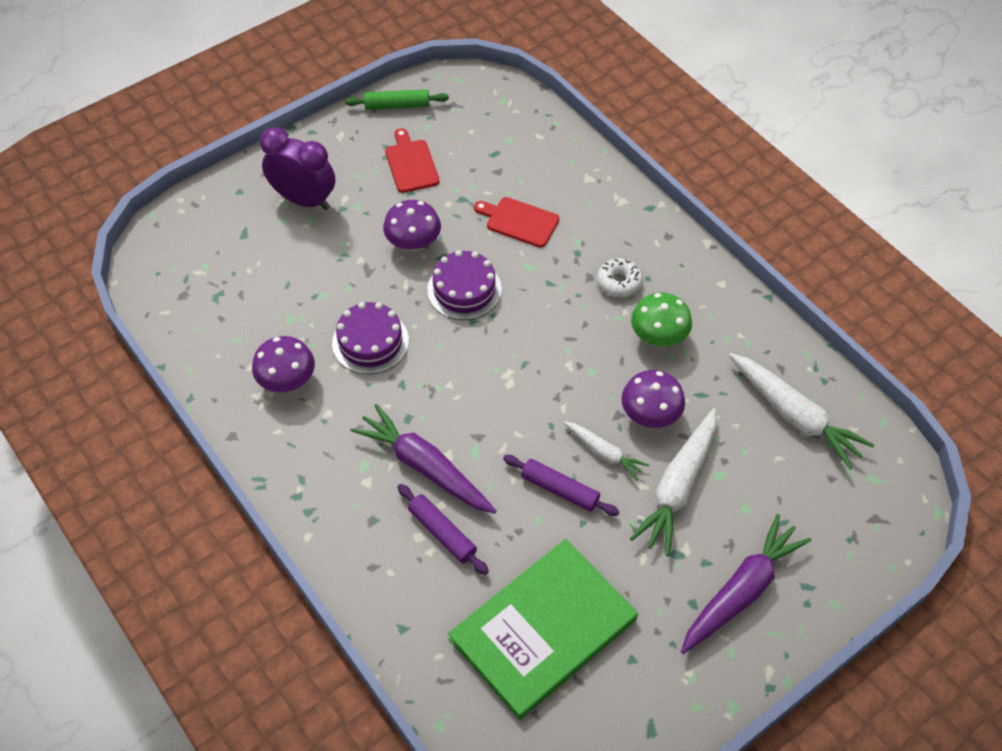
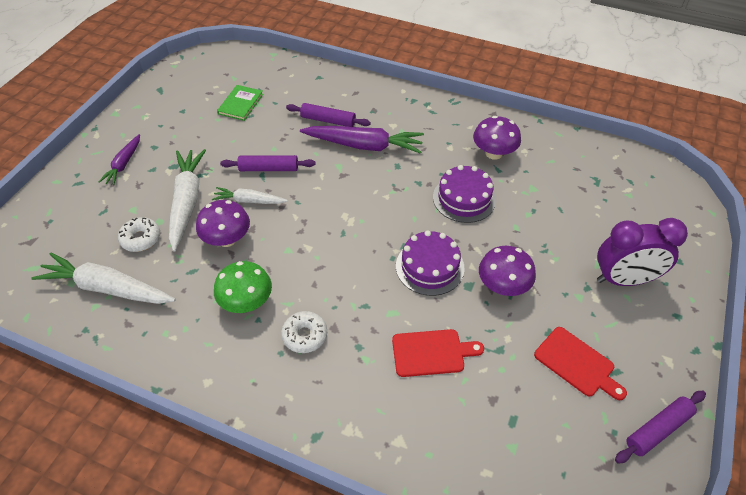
camera: 150 degrees right, 5 degrees down
green rolling pin [345,89,449,110] -> purple rolling pin [615,390,706,464]
green book [448,539,638,720] -> green book [217,85,263,121], size x0.44
purple carrot [681,514,811,654] -> purple carrot [99,134,140,185], size x0.57
none -> white donut [118,217,160,252]

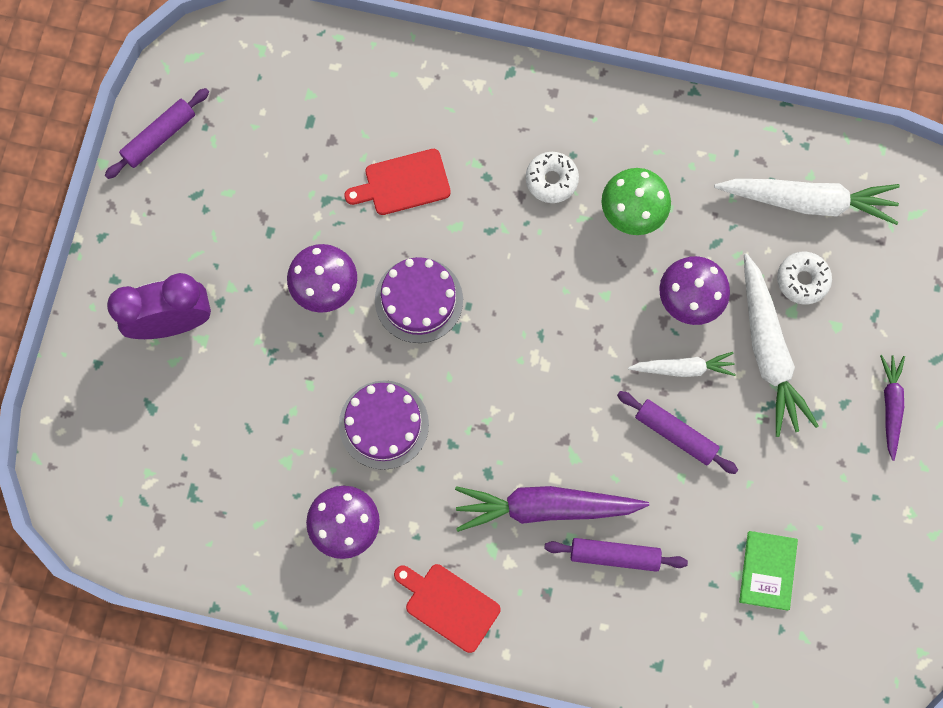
camera: 170 degrees right, 25 degrees up
purple rolling pin [220,155,315,171] -> purple rolling pin turned 45 degrees clockwise [617,391,738,474]
red cutting board [534,327,627,400] -> red cutting board moved to [394,564,501,653]

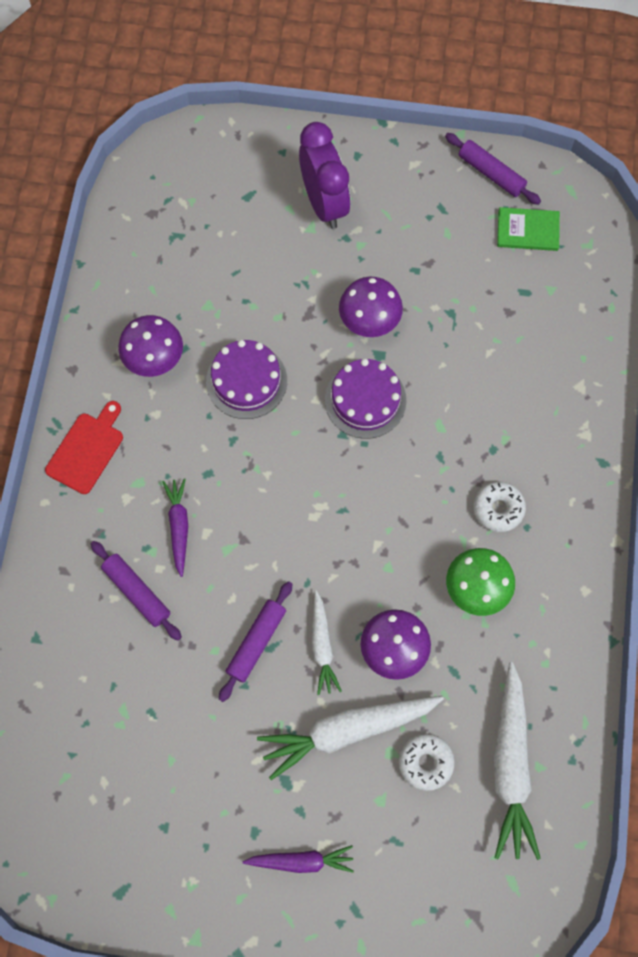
camera: 85 degrees right, 5 degrees down
red cutting board [344,149,451,215] -> none
purple carrot [455,486,649,532] -> purple carrot [162,478,188,577], size x0.57
purple rolling pin [544,538,688,572] -> purple rolling pin turned 45 degrees counterclockwise [91,541,182,641]
green book [739,531,798,611] -> green book moved to [497,207,560,251]

